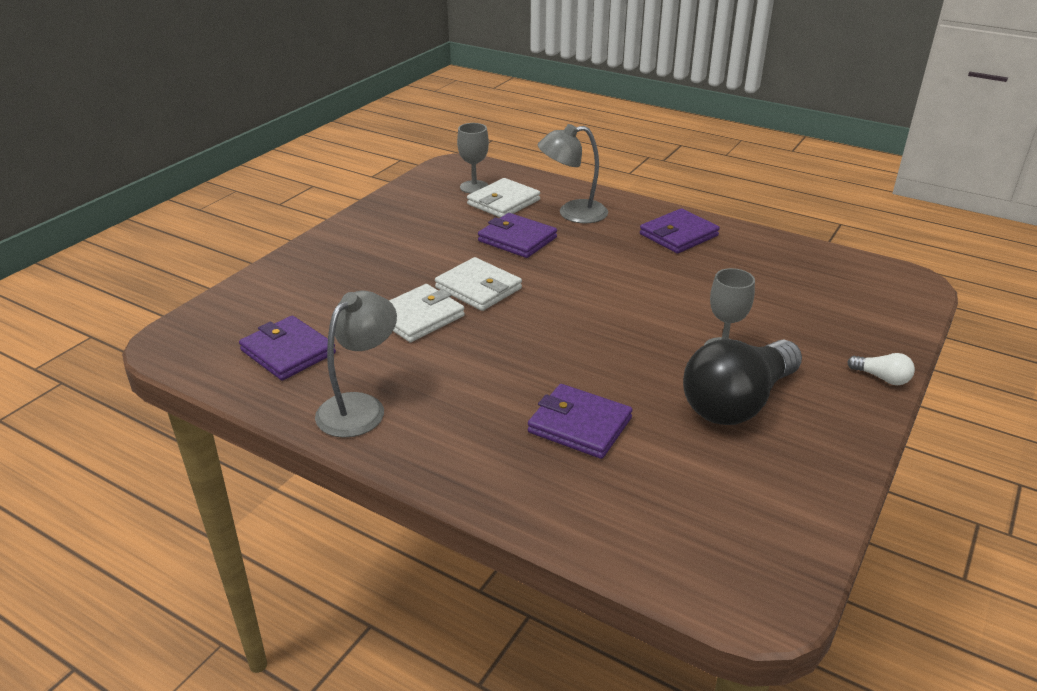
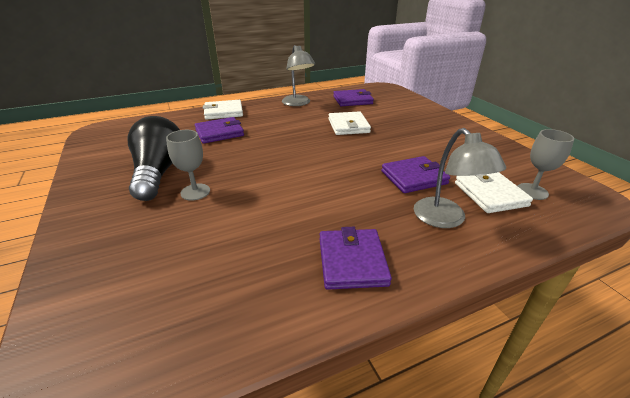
camera: 125 degrees right, 0 degrees up
white wallet [435,257,522,311] -> white wallet moved to [203,100,243,120]
grey lamp [538,124,608,223] -> grey lamp turned 135 degrees clockwise [414,128,506,228]
white light bulb [847,353,915,385] -> none

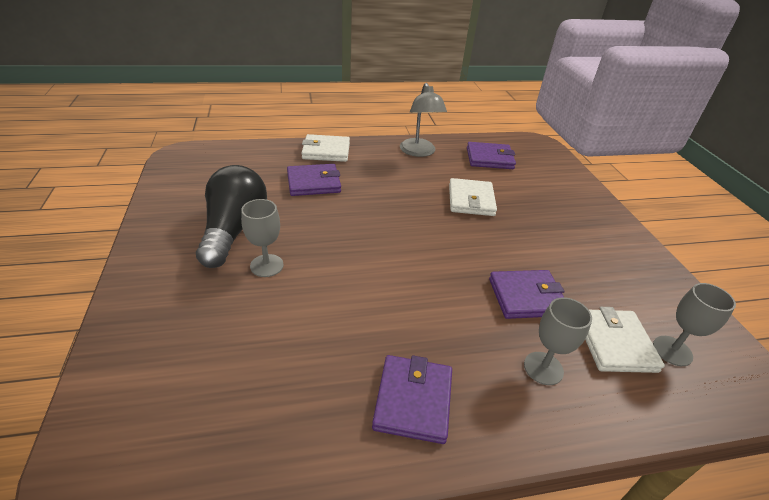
camera: 10 degrees right, 5 degrees up
grey lamp [414,128,506,228] -> grey goblet [524,297,592,385]

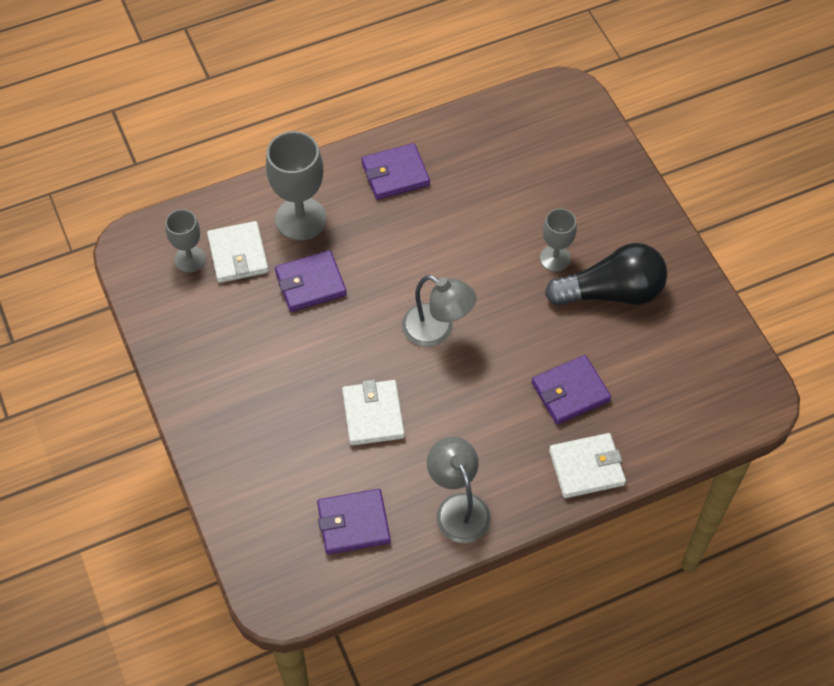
camera: 170 degrees right, 20 degrees up
black light bulb [196,165,267,268] -> black light bulb turned 90 degrees counterclockwise [545,243,667,306]
purple wallet [372,355,452,444] -> purple wallet turned 75 degrees clockwise [361,143,430,200]
grey goblet [524,297,592,385] -> grey goblet [266,131,327,241], size x1.69
none -> grey lamp [402,275,476,347]

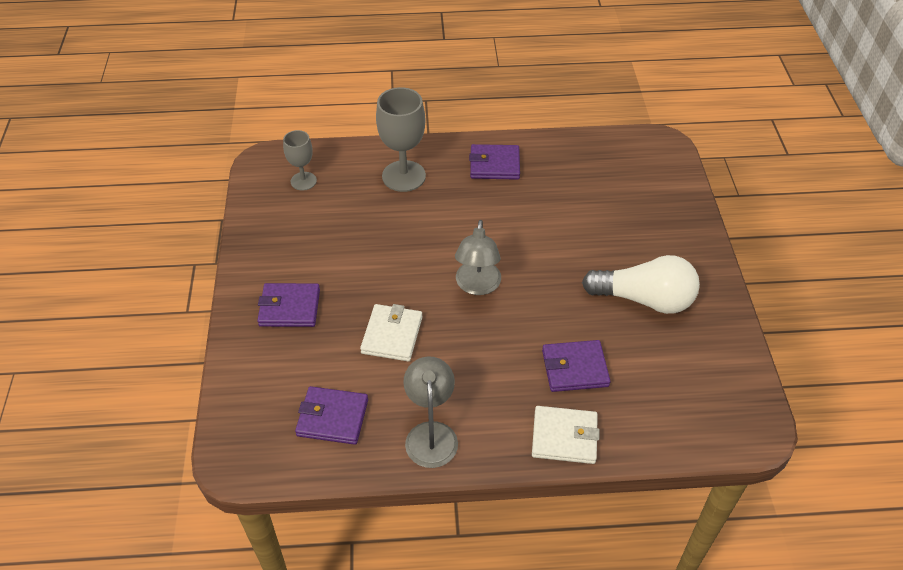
camera: 20 degrees right, 10 degrees down
white wallet [207,221,269,283] -> none
purple wallet [275,250,347,312] -> purple wallet moved to [257,283,320,327]
grey lamp [402,275,476,347] -> grey lamp turned 45 degrees clockwise [455,220,501,295]
grey goblet [540,208,577,272] -> none
black light bulb [545,243,667,306] -> white light bulb [582,255,700,314]

